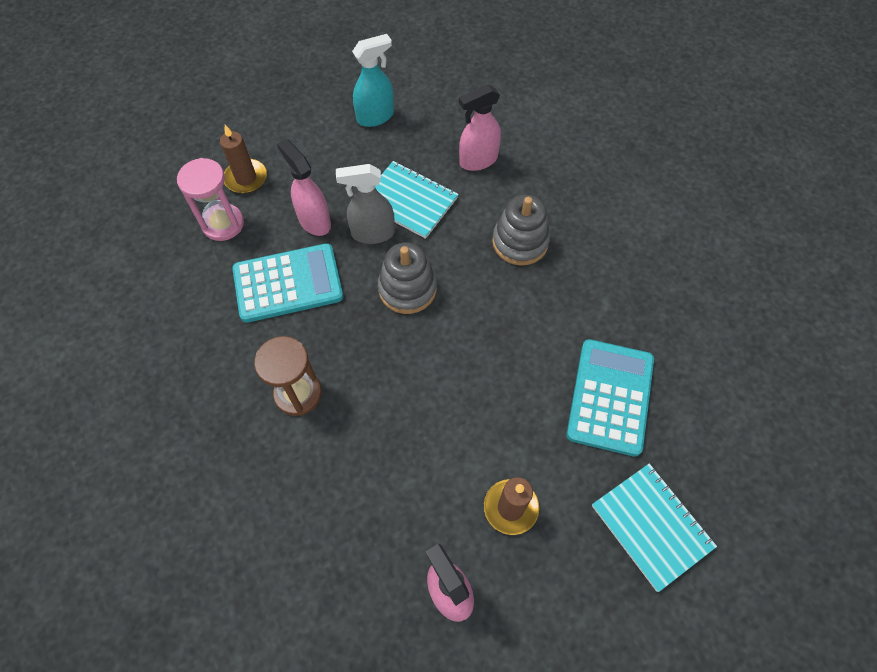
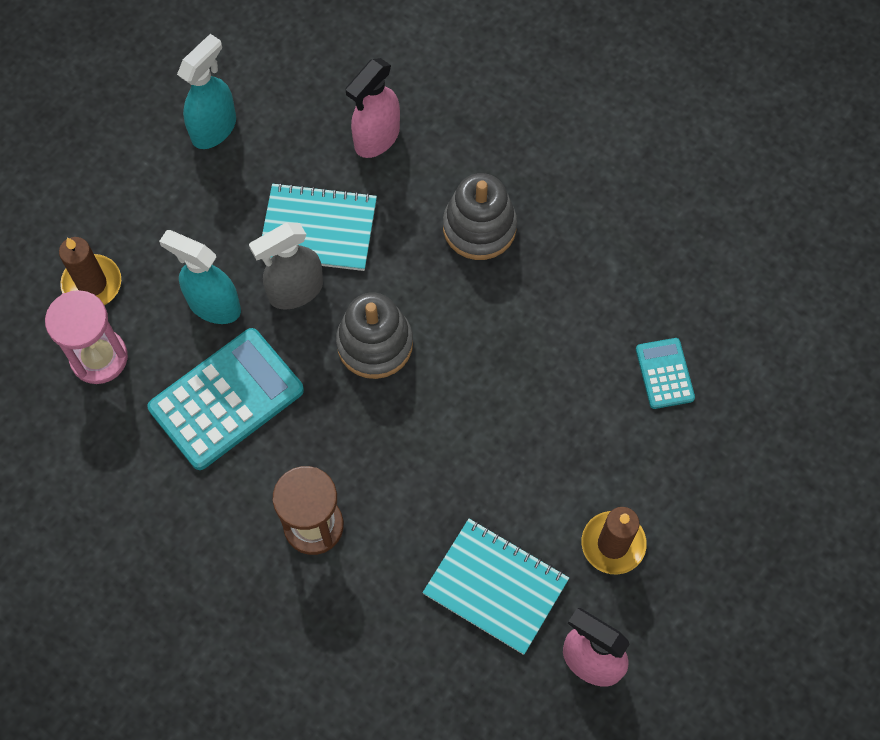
camera: 25 degrees left, 5 degrees up
pink spray bottle [277,139,331,236] -> turquoise spray bottle [159,230,241,324]
turquoise calculator [566,339,654,457] -> turquoise calculator [636,338,695,409], size x0.51
turquoise notebook [592,463,717,592] -> turquoise notebook moved to [422,519,569,655]

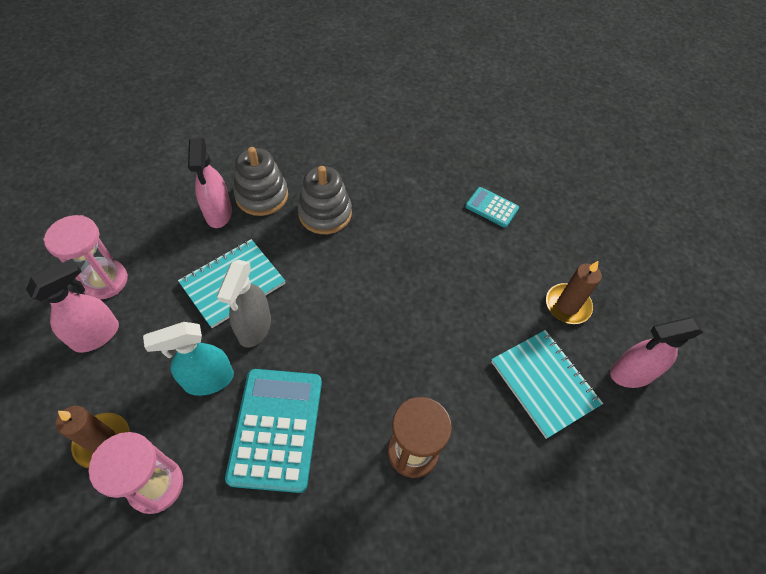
camera: 50 degrees left, 10 degrees down
turquoise spray bottle [177,34,236,149] -> pink hourglass [43,215,128,299]
grey stacking toy [336,293,413,379] -> grey stacking toy moved to [233,147,288,216]
turquoise notebook [422,519,569,655] -> turquoise notebook turned 75 degrees clockwise [491,330,603,439]
none -> pink spray bottle [26,259,119,353]

